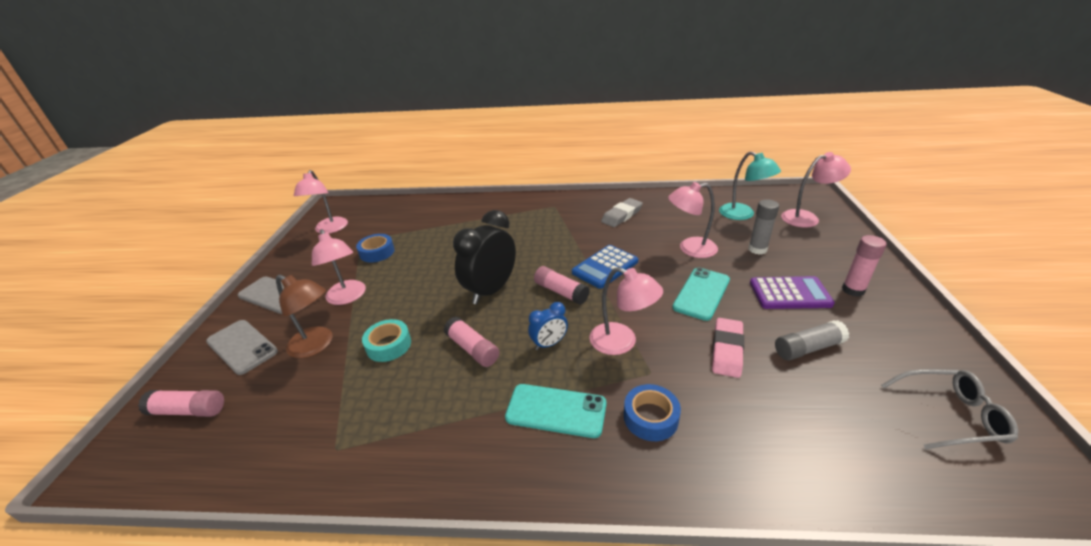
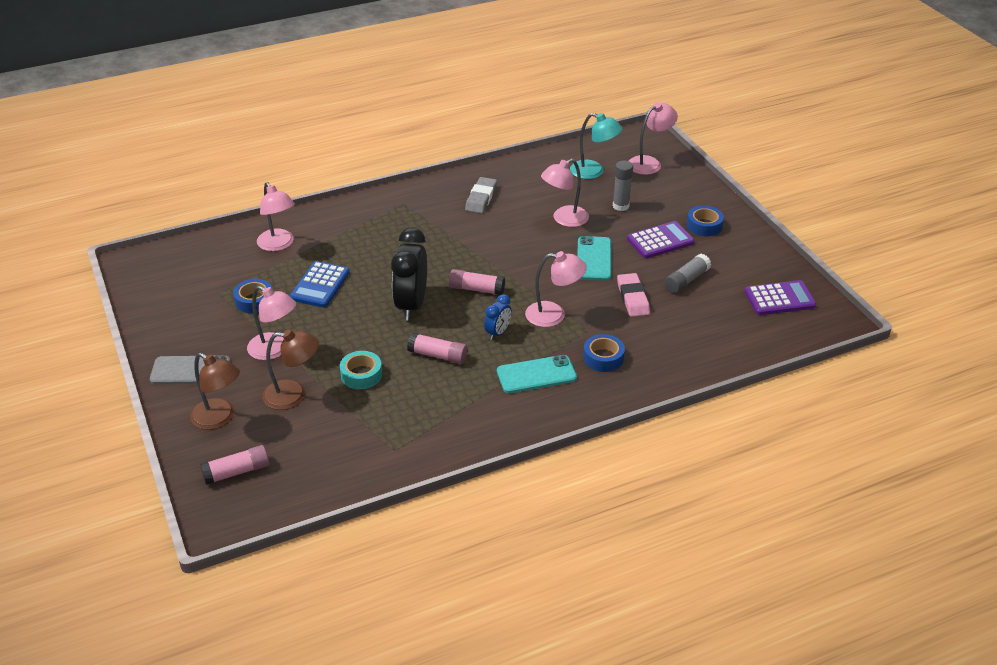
camera: 30 degrees left, 5 degrees up
grey phone [206,320,278,375] -> brown lamp [190,353,240,430]
pink lamp [294,170,348,233] -> pink lamp moved to [257,182,295,251]
blue calculator [572,245,638,289] -> blue calculator moved to [290,261,350,308]
pink glue stick [842,235,886,297] -> blue tape [687,206,724,236]
grey glasses [881,369,1018,449] -> purple calculator [744,280,816,315]

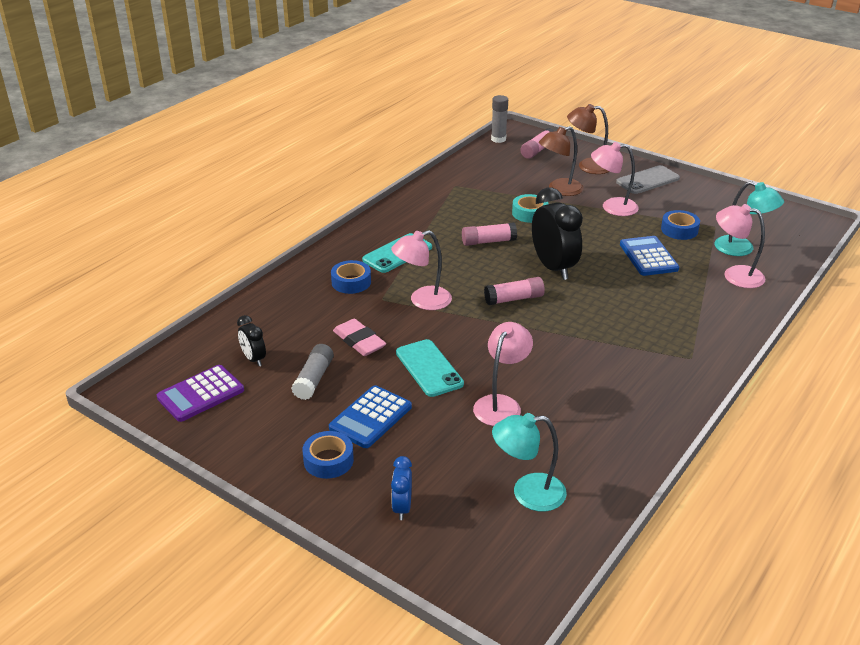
camera: 150 degrees right, 5 degrees down
grey eraser [465,177,497,213] -> none
blue clock [484,294,512,340] -> blue clock moved to [391,456,412,520]
grey glue stick [613,161,633,211] -> grey glue stick moved to [491,95,508,143]
purple calculator [627,221,695,259] -> blue calculator [329,385,412,448]
pink lamp [629,102,678,175] -> none
none -> black clock [237,315,266,366]
none -> turquoise lamp [714,181,784,256]

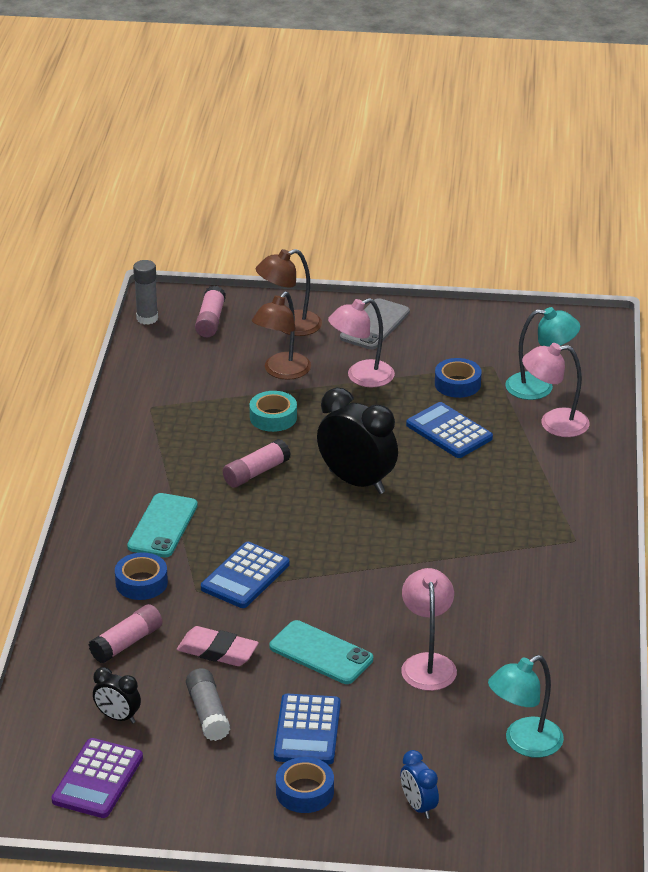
camera: 30 degrees left, 0 degrees up
pink lamp [391,230,452,310] -> blue calculator [201,542,290,608]
pink glue stick [484,277,545,305] -> pink glue stick moved to [89,604,162,664]

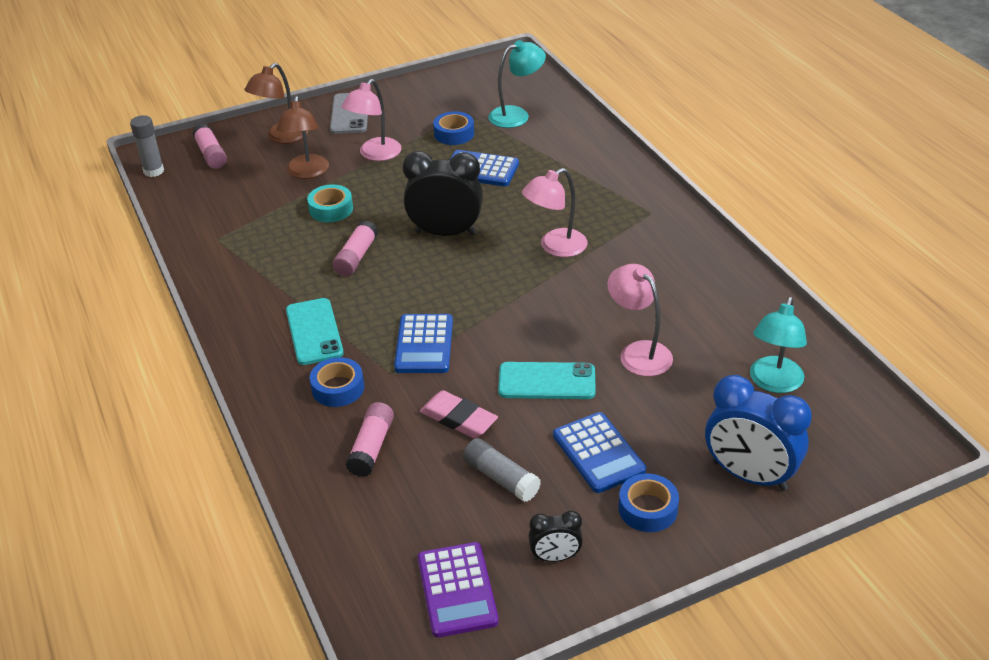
camera: 30 degrees left, 5 degrees up
black clock [93,667,141,723] -> black clock moved to [528,511,583,562]
pink eraser [177,626,259,666] -> pink eraser turned 45 degrees clockwise [420,390,498,438]
blue clock [401,750,439,819] -> blue clock [705,375,812,491], size x1.97
pink lamp [522,343,590,437] -> pink lamp moved to [522,168,588,257]

